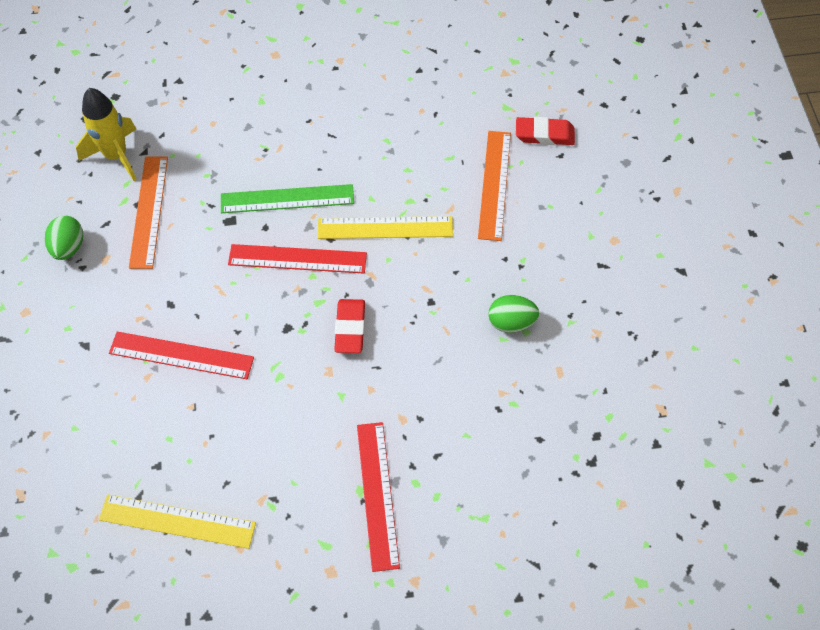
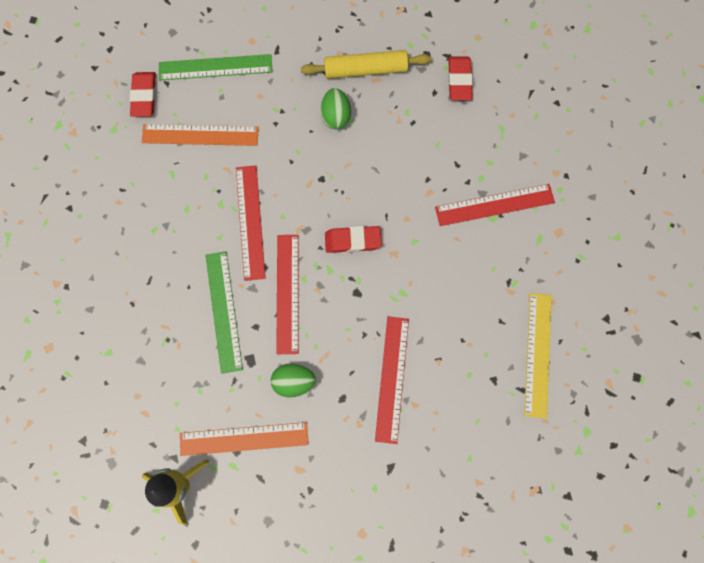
camera: 95 degrees left, 15 degrees up
green egg [45,216,83,260] -> green egg moved to [271,363,316,398]
yellow ruler [318,216,453,239] -> red ruler [236,165,266,281]
none -> green ruler [159,54,273,80]
none -> yellow rolling pin [301,50,431,79]
none -> red eraser [448,56,473,100]

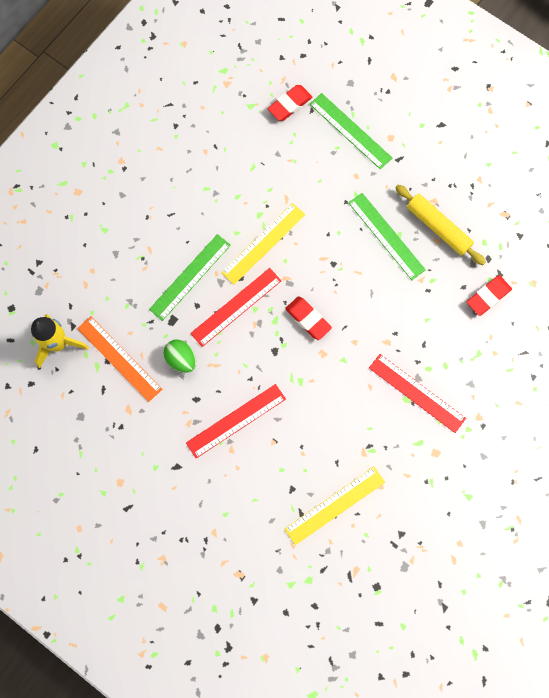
camera: 50 degrees right, 0 degrees up
orange ruler [142,124,259,146] -> none
red ruler [236,165,266,281] -> yellow ruler [221,203,305,285]
green egg [320,88,351,130] -> green ruler [348,193,426,280]

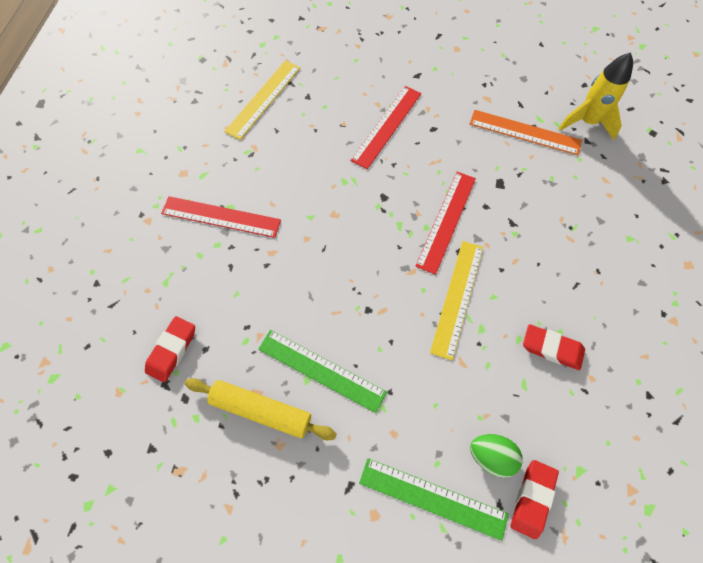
camera: 155 degrees right, 10 degrees down
green ruler [149,234,231,321] -> none
green egg [164,340,196,373] -> green egg moved to [470,434,522,478]
red eraser [285,297,332,340] -> red eraser moved to [523,324,585,370]

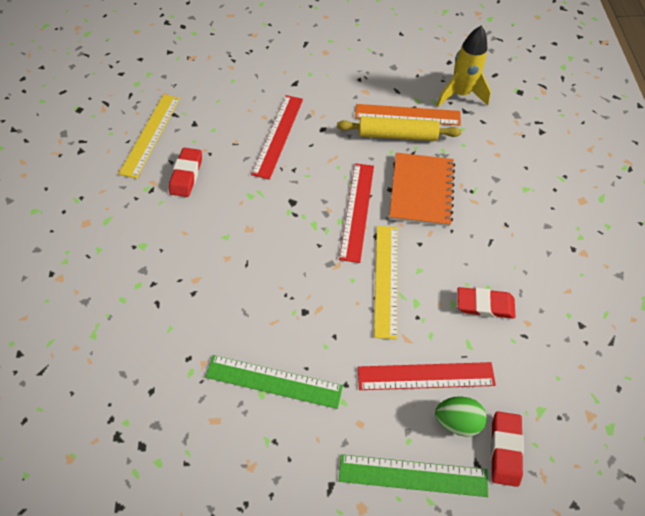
camera: 15 degrees left, 5 degrees down
red eraser [145,316,195,382] -> red eraser moved to [169,148,202,197]
red ruler [161,196,281,238] -> red ruler moved to [358,362,496,390]
yellow rolling pin [185,378,337,440] -> yellow rolling pin moved to [337,116,462,141]
none -> orange notebook [389,153,455,226]

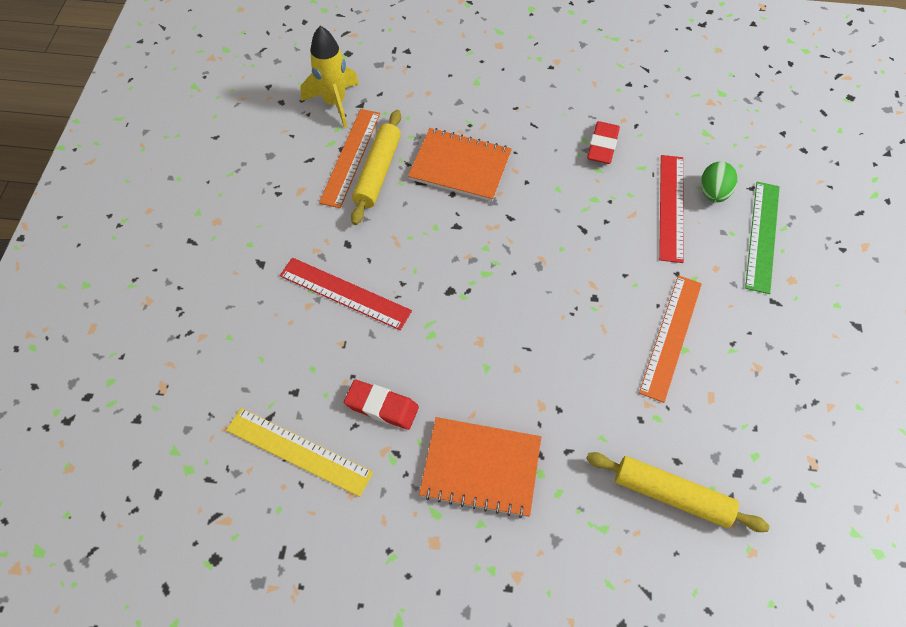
camera: 80 degrees left, 0 degrees up
green ruler [205,355,343,409] -> orange ruler [639,275,702,403]
red ruler [339,163,374,263] -> none
yellow ruler [374,226,398,339] -> none
red eraser [491,411,524,487] -> none
none -> orange notebook [419,417,541,518]
none -> yellow rolling pin [586,452,770,532]

